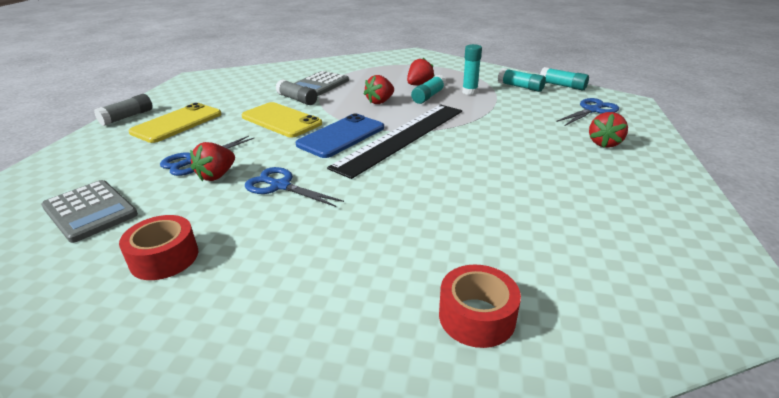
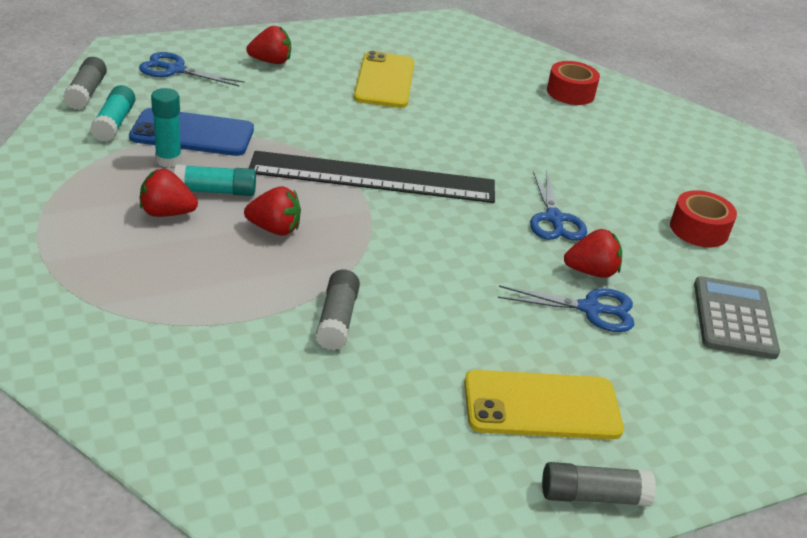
camera: 130 degrees left, 5 degrees up
yellow phone [242,102,322,138] -> yellow phone moved to [354,51,415,108]
grey calculator [295,71,349,96] -> none
blue phone [295,114,384,158] -> blue phone moved to [129,108,254,156]
turquoise glue stick [540,67,589,91] -> grey glue stick [63,57,107,110]

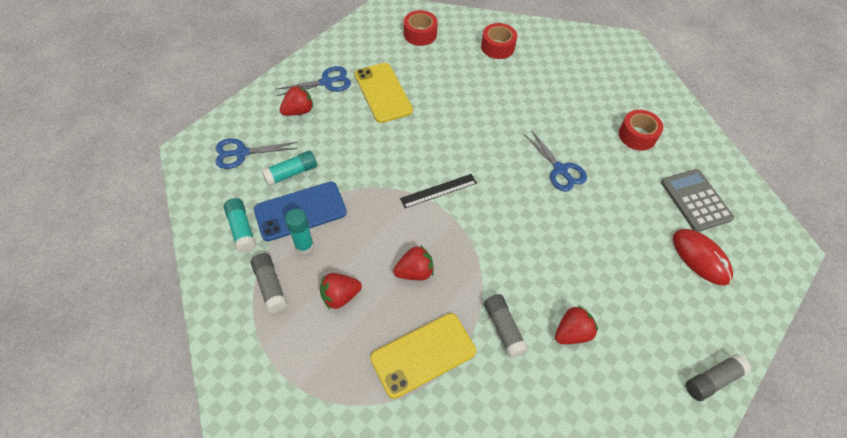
camera: 25 degrees left, 20 degrees up
grey glue stick [63,57,107,110] -> grey glue stick moved to [251,253,287,313]
turquoise glue stick [174,164,256,196] -> turquoise glue stick moved to [262,151,317,186]
black ruler [249,151,495,203] -> black ruler [400,174,477,208], size x0.46
yellow phone [464,370,624,440] -> yellow phone moved to [370,313,476,399]
blue scissors [498,285,634,332] -> blue scissors moved to [275,66,351,96]
red strawberry [564,229,622,278] -> red strawberry moved to [555,306,598,344]
none -> red tape [404,10,438,46]
none -> red mouse [673,229,733,285]

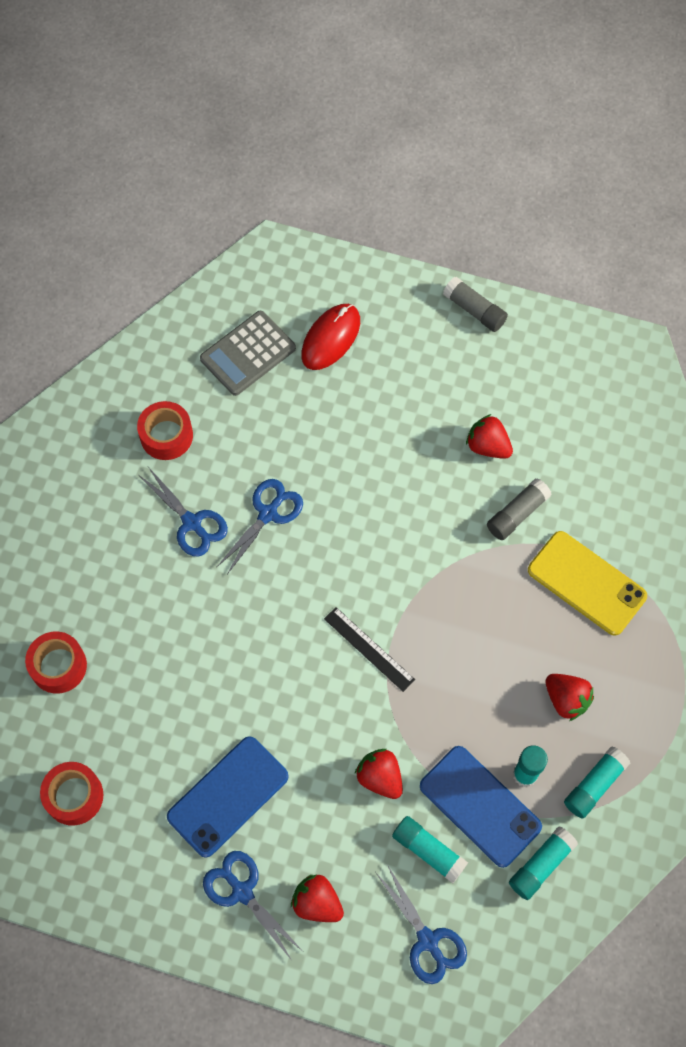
camera: 110 degrees left, 10 degrees up
grey glue stick [251,253,287,313] -> turquoise glue stick [564,746,630,819]
yellow phone [354,63,413,123] -> blue phone [167,736,289,858]
red strawberry [393,245,434,280] -> red strawberry moved to [355,749,403,799]
none -> blue scissors [139,467,228,556]

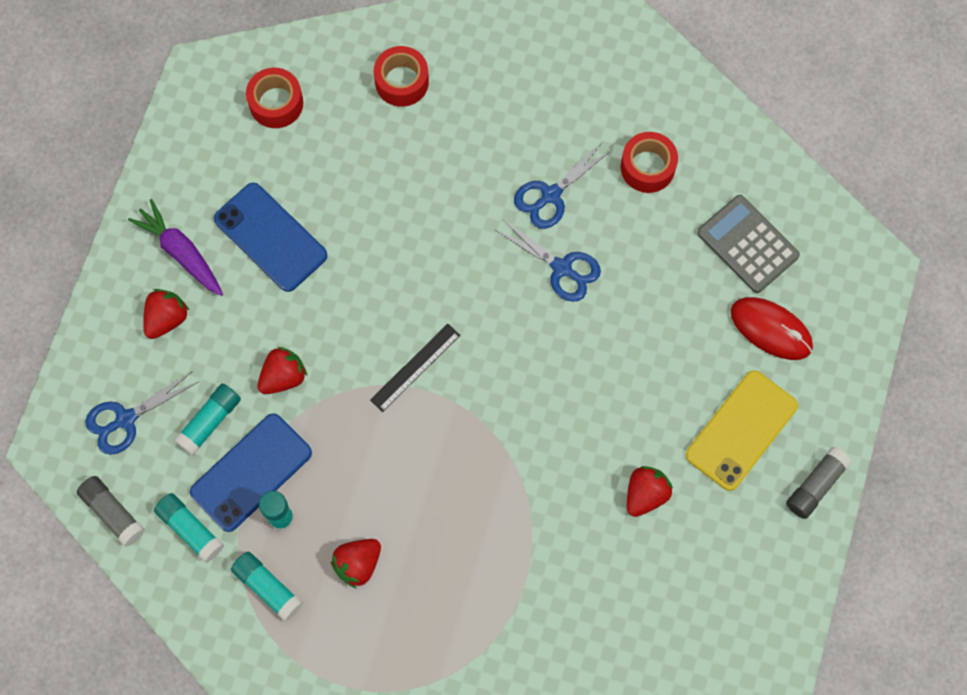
camera: 90 degrees right, 5 degrees up
blue scissors [203,851,301,962] -> purple carrot [128,199,223,296]
grey glue stick [487,478,552,540] -> grey glue stick moved to [77,476,145,547]
yellow phone [528,531,647,636] -> yellow phone moved to [686,370,798,491]

